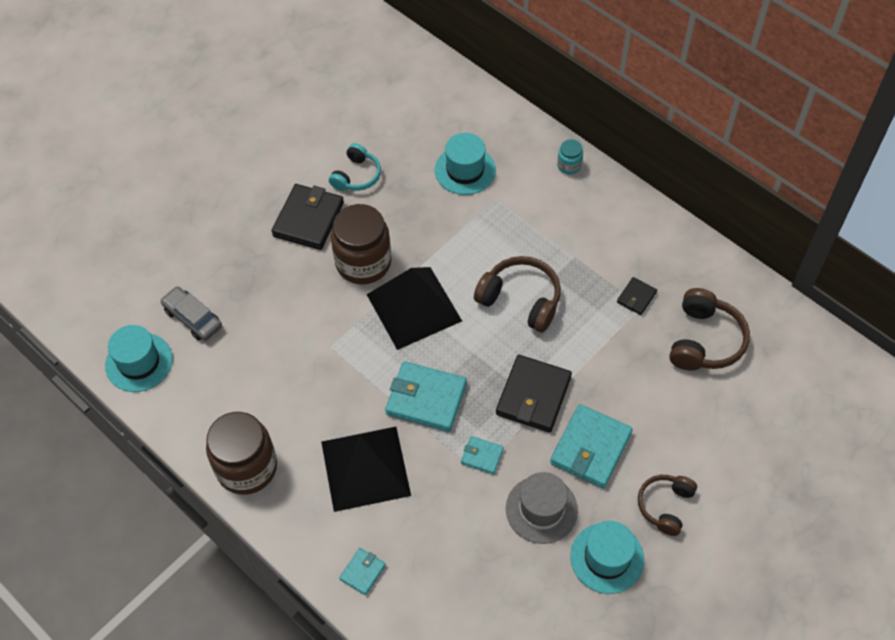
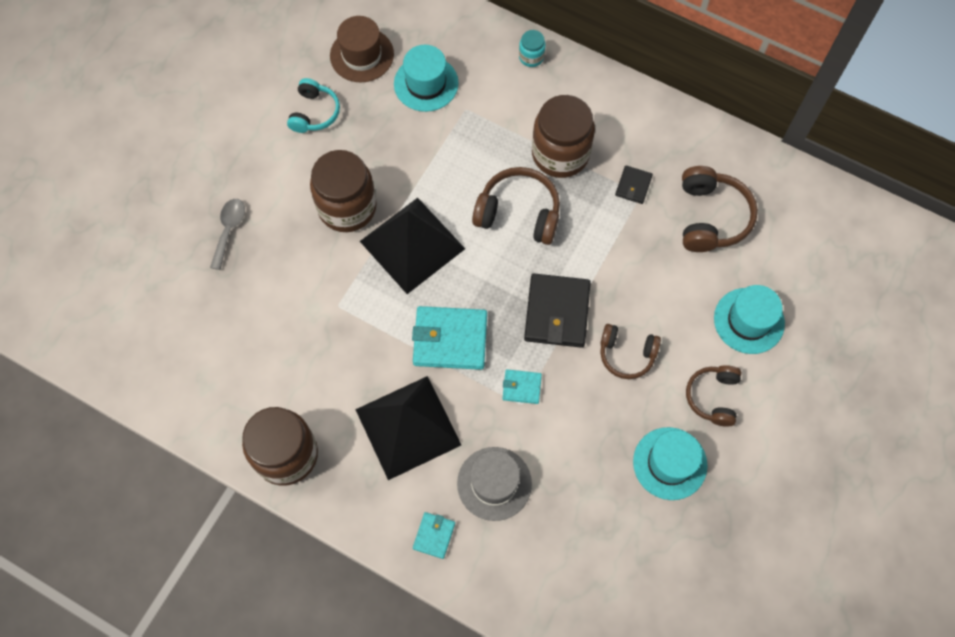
camera: 15 degrees left, 10 degrees up
turquoise hat [105,325,173,392] -> turquoise hat moved to [714,285,785,354]
grey car [160,286,222,341] -> none
black wallet [272,184,344,250] -> none
grey hat [506,472,578,544] -> grey hat moved to [457,447,532,521]
turquoise wallet [550,404,633,488] -> brown headphones [600,324,661,379]
none -> grey spoon [210,199,245,270]
none -> brown hat [330,16,394,82]
none -> brown jar [532,95,595,178]

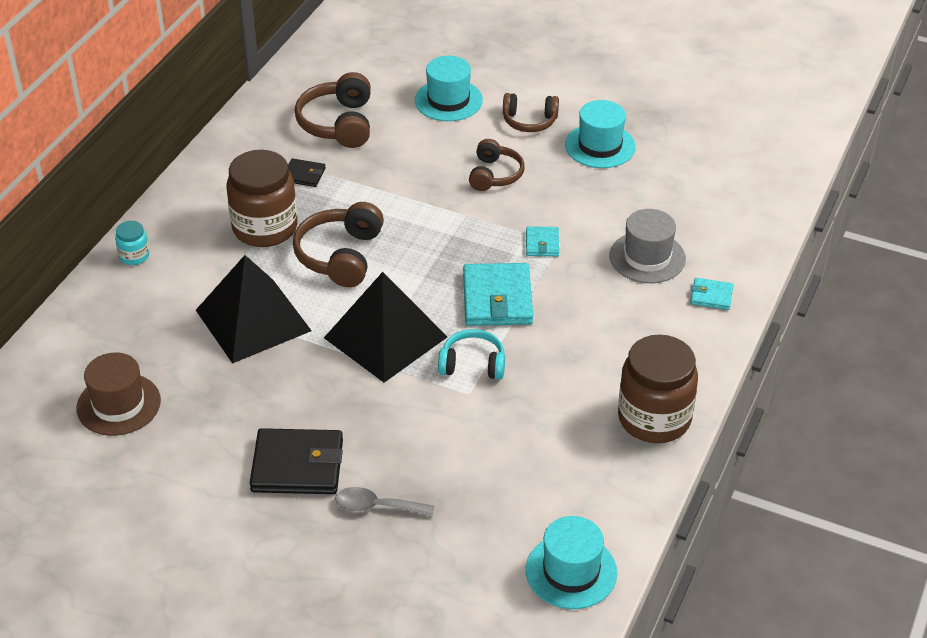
camera: 95 degrees left, 25 degrees down
turquoise headphones [287,78,340,133] -> turquoise headphones moved to [438,329,505,380]
brown jar [310,150,377,232] -> none
black pyramid [355,376,461,480] -> black pyramid moved to [196,255,312,364]
turquoise hat [394,45,459,112] -> turquoise hat moved to [526,516,617,609]
black wallet [524,274,591,348] -> black wallet moved to [250,428,343,494]
brown headphones [682,166,758,252] -> brown headphones turned 90 degrees counterclockwise [295,72,371,148]

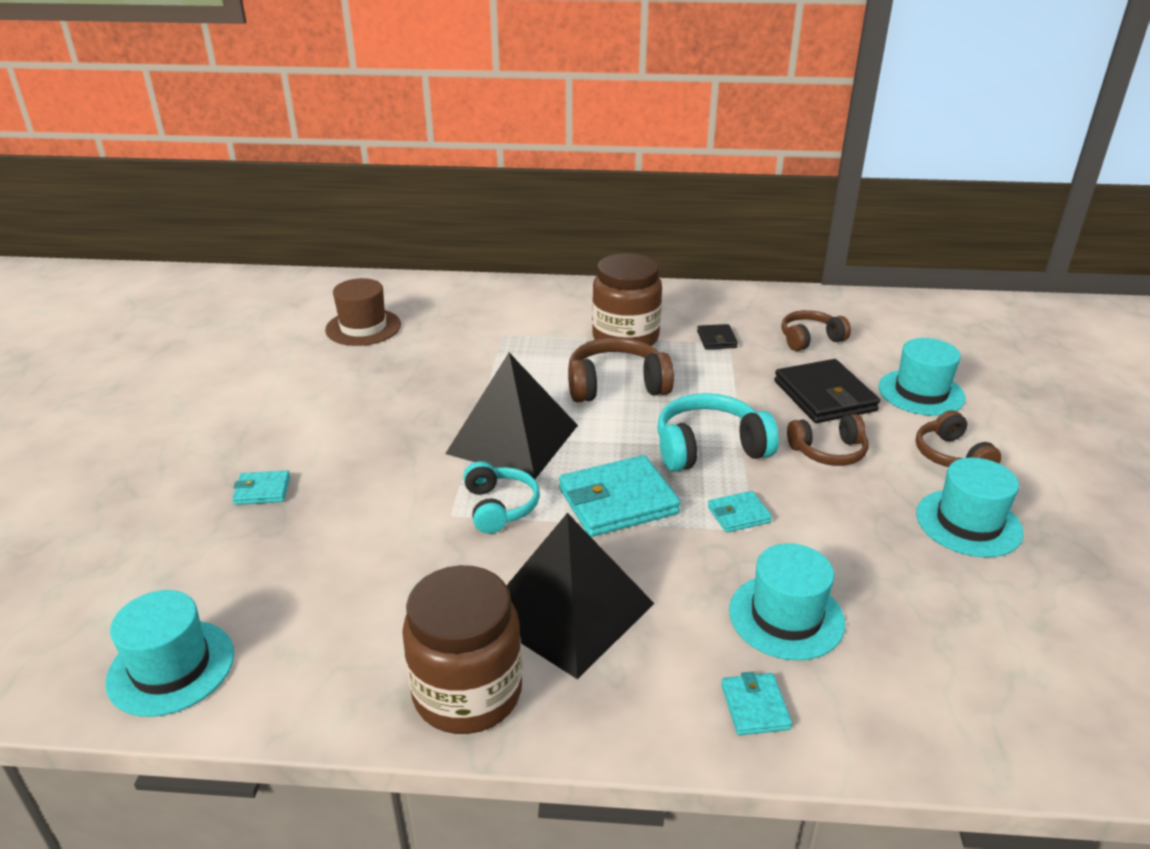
camera: 70 degrees right, 10 degrees down
turquoise jar [115,221,149,265] -> none
black pyramid [196,255,312,364] -> black pyramid moved to [506,513,655,679]
black wallet [250,428,343,494] -> black wallet moved to [774,359,880,423]
brown headphones [295,72,371,148] -> brown headphones [781,310,851,351], size x0.66
grey spoon [335,487,435,517] -> turquoise wallet [232,470,290,505]
grey hat [610,209,686,283] -> turquoise hat [729,543,845,661]
none -> turquoise headphones [657,393,779,472]

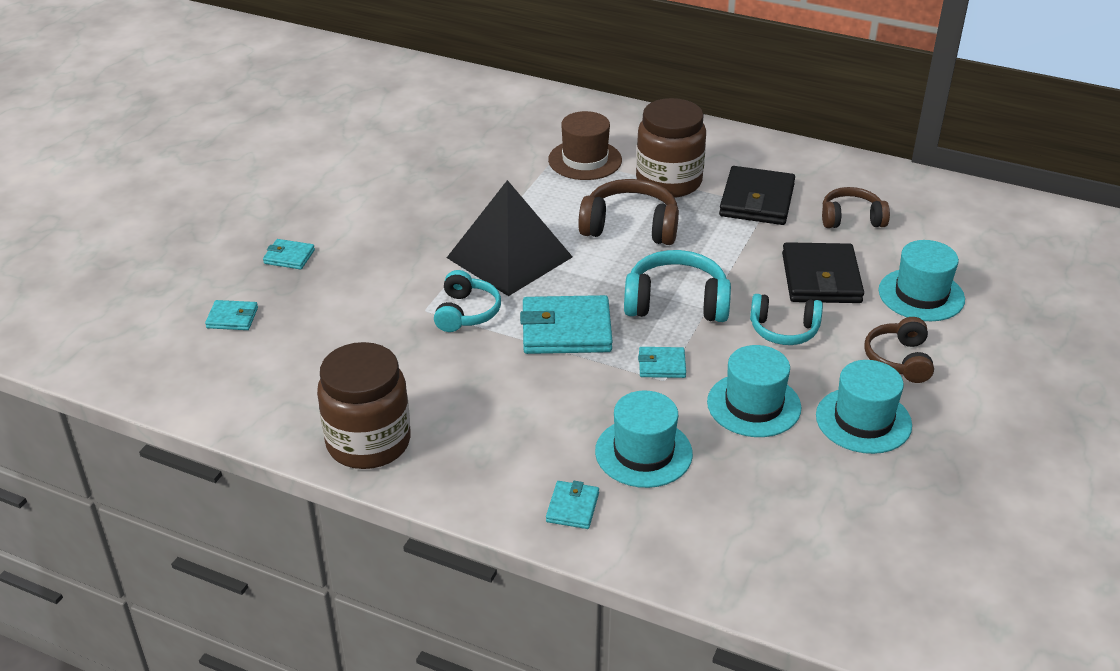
camera: 20 degrees right, 5 degrees up
turquoise hat [105,590,234,717] -> turquoise hat moved to [707,345,801,437]
brown hat [325,278,401,346] -> brown hat moved to [548,111,622,180]
black pyramid [506,513,655,679] -> none
black wallet [697,324,738,350] -> black wallet [719,166,795,225], size x1.97
brown headphones [787,414,869,466] -> turquoise headphones [750,294,823,345]
none -> turquoise wallet [205,300,258,330]

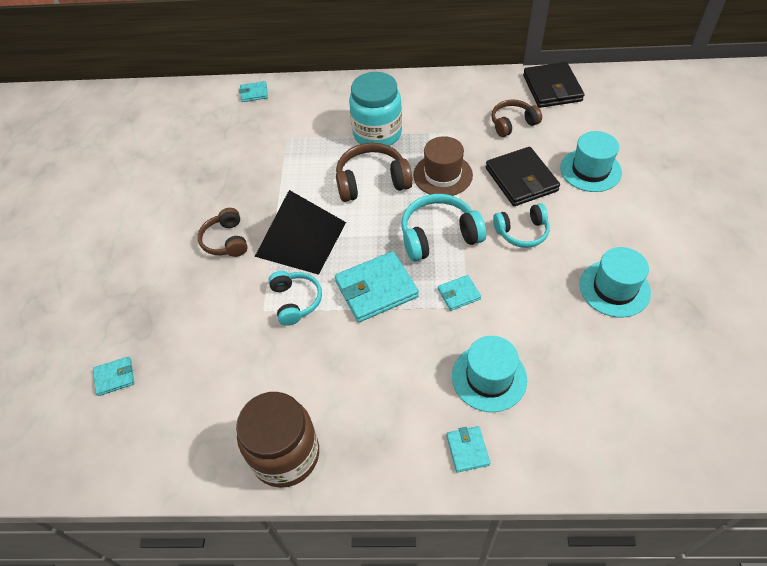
camera: 20 degrees left, 15 degrees up
turquoise wallet [263,239,315,269] -> turquoise wallet moved to [239,81,268,102]
brown hat [548,111,622,180] -> brown hat moved to [413,136,473,196]
brown jar [636,98,706,198] -> turquoise jar [349,72,402,146]
turquoise hat [707,345,801,437] -> none
black wallet [719,166,795,225] -> black wallet moved to [523,62,584,108]
brown headphones [864,317,934,383] -> brown headphones moved to [198,208,248,257]

